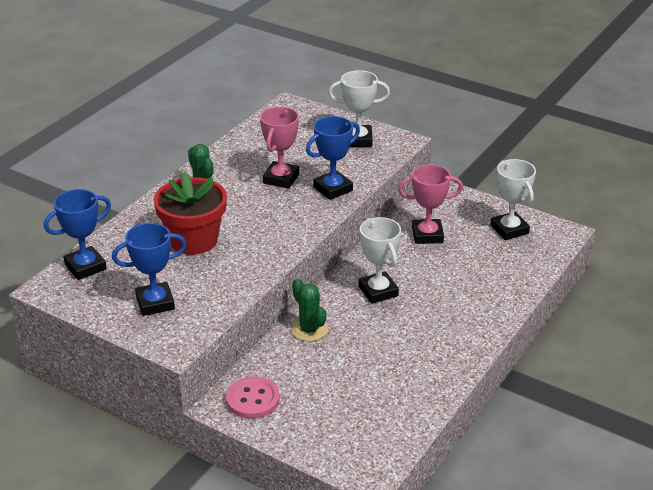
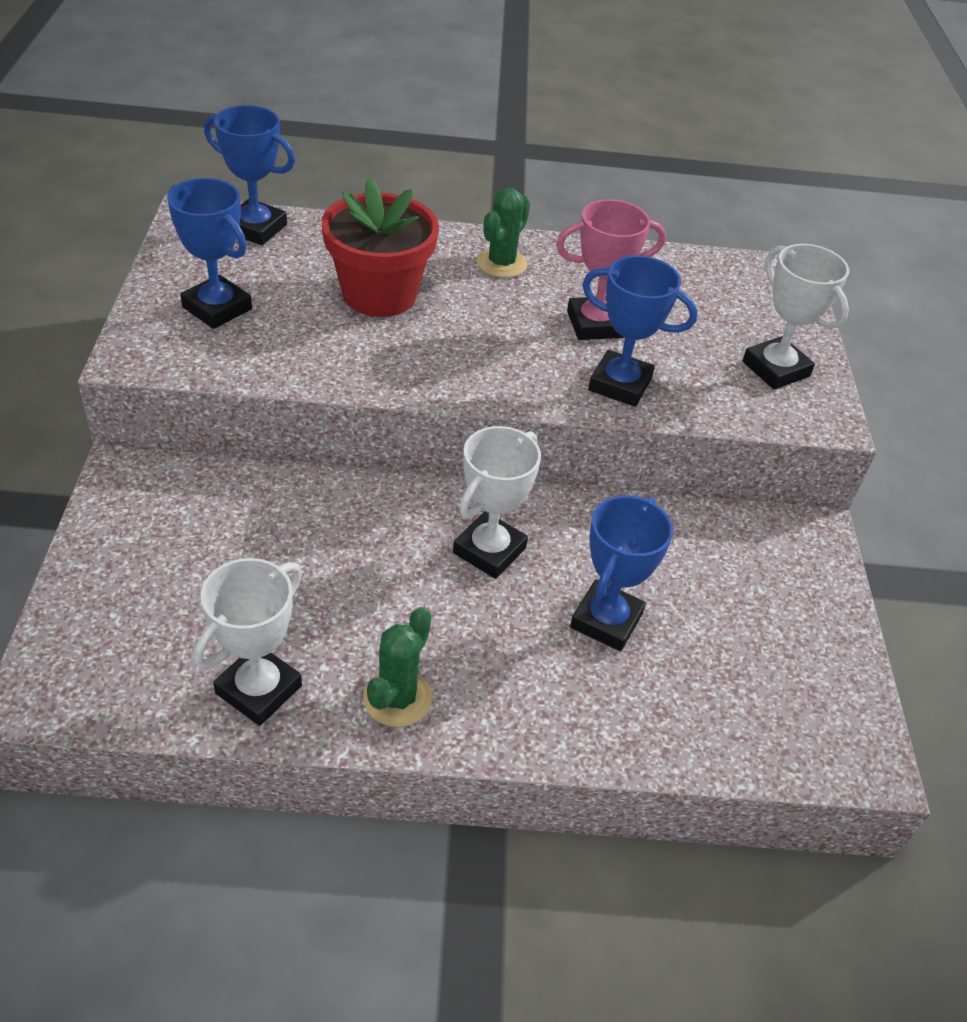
camera: 55 degrees right, 10 degrees up
pink button [226,376,280,419] -> none
green cactus [292,278,327,341] -> green cactus moved to [363,608,432,727]
pink trophy [398,164,463,244] -> none
white trophy [491,159,536,240] -> white trophy moved to [193,558,302,726]
none -> blue trophy [570,495,673,651]

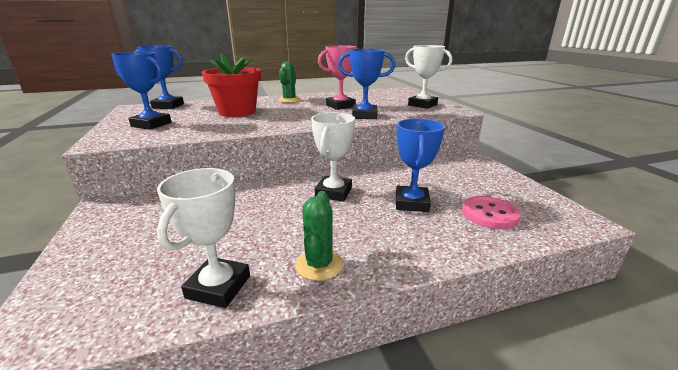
camera: 15 degrees left, 20 degrees down
none -> pink button [462,196,521,229]

